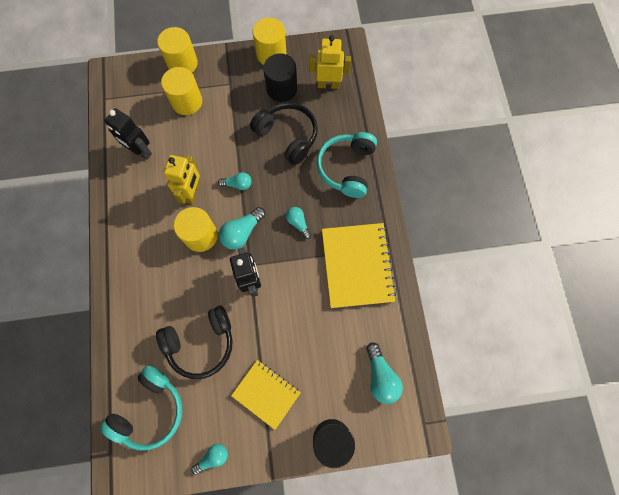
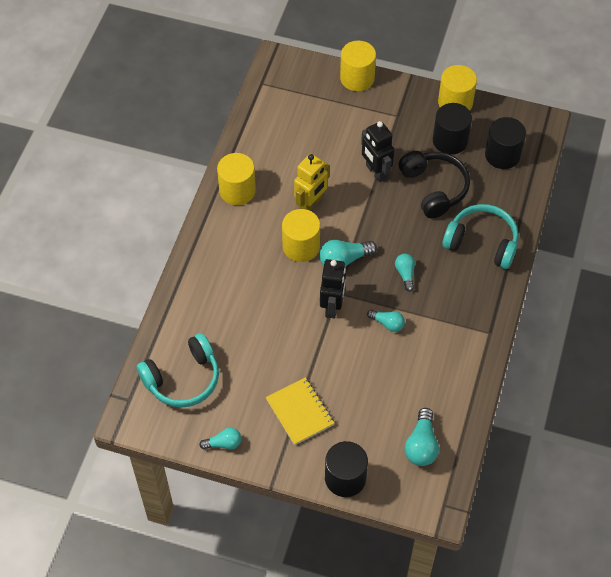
camera: 25 degrees right, 15 degrees down
black robot [104,108,152,160] -> black robot moved to [361,121,394,182]
black headphones [156,306,233,379] -> none
yellow cylinder [161,67,202,115] -> yellow cylinder moved to [217,153,256,205]
turquoise light bulb [218,172,252,190] -> turquoise light bulb moved to [367,309,405,332]
yellow robot [309,35,351,89] -> black cylinder [485,117,526,169]
turquoise headphones [316,132,377,198] -> turquoise headphones turned 75 degrees clockwise [442,204,518,269]
yellow notebook [322,223,396,308] -> none

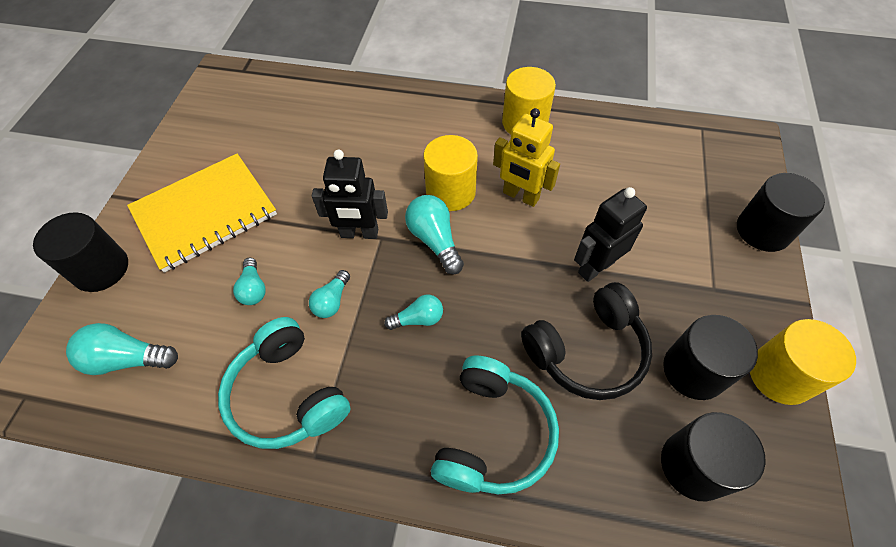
camera: 85 degrees right, 0 degrees up
turquoise headphones [137,333,219,408] -> turquoise headphones moved to [218,317,351,449]
turquoise light bulb [199,427,241,449] -> turquoise light bulb moved to [233,258,266,305]
yellow notebook [266,377,334,445] -> yellow notebook [127,154,277,273], size x1.59
yellow cylinder [340,41,376,91] -> black cylinder [737,173,825,252]

